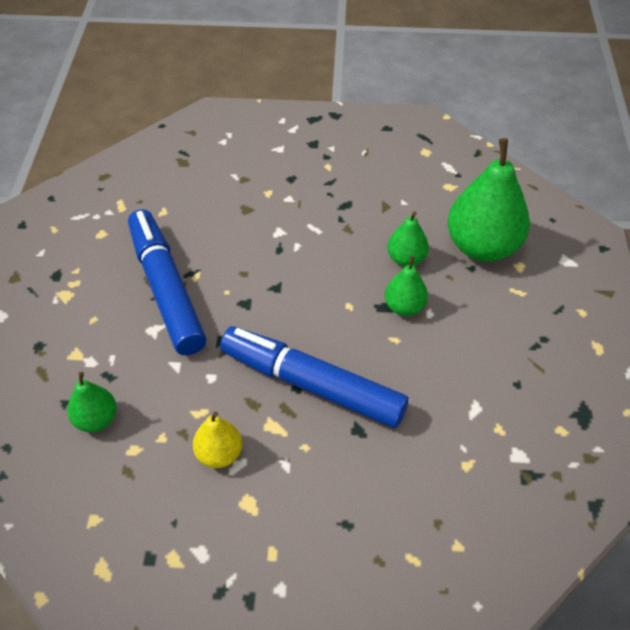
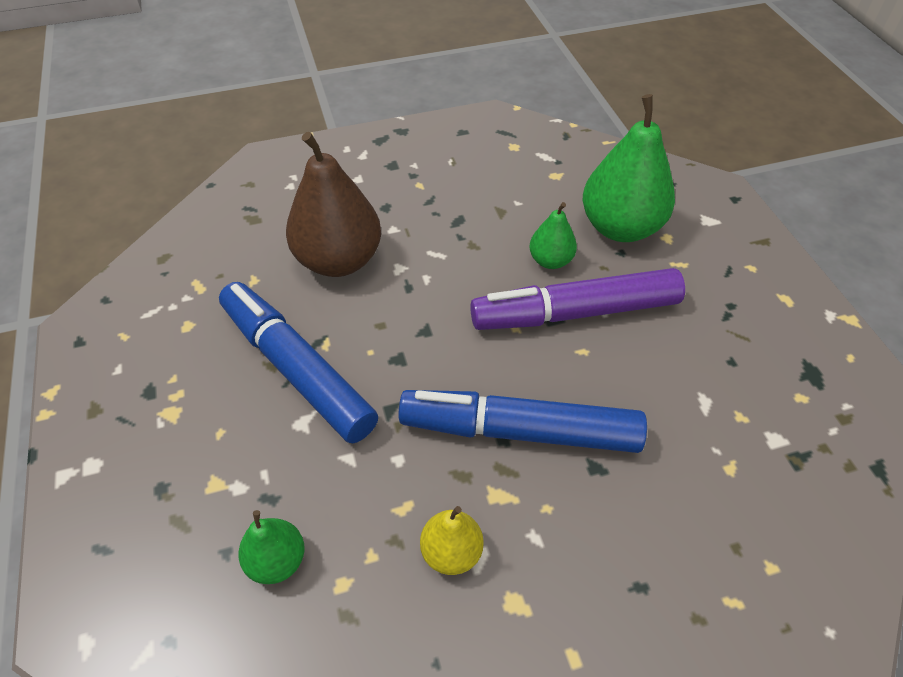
camera: 20 degrees left, 0 degrees up
green pear [385,256,428,316] -> purple marker [470,268,685,330]
none -> brown pear [286,132,381,277]

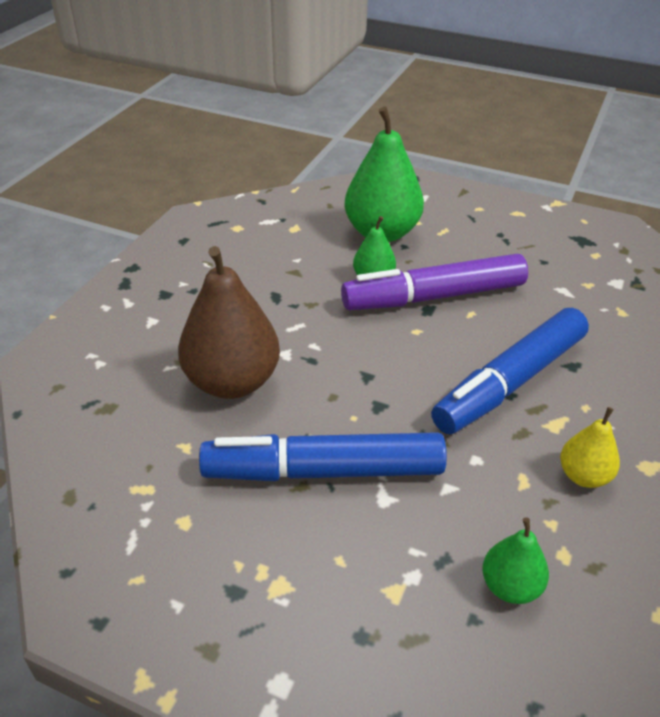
camera: 50 degrees left, 10 degrees down
purple marker [470,268,685,330] -> purple marker turned 45 degrees clockwise [341,254,528,310]

